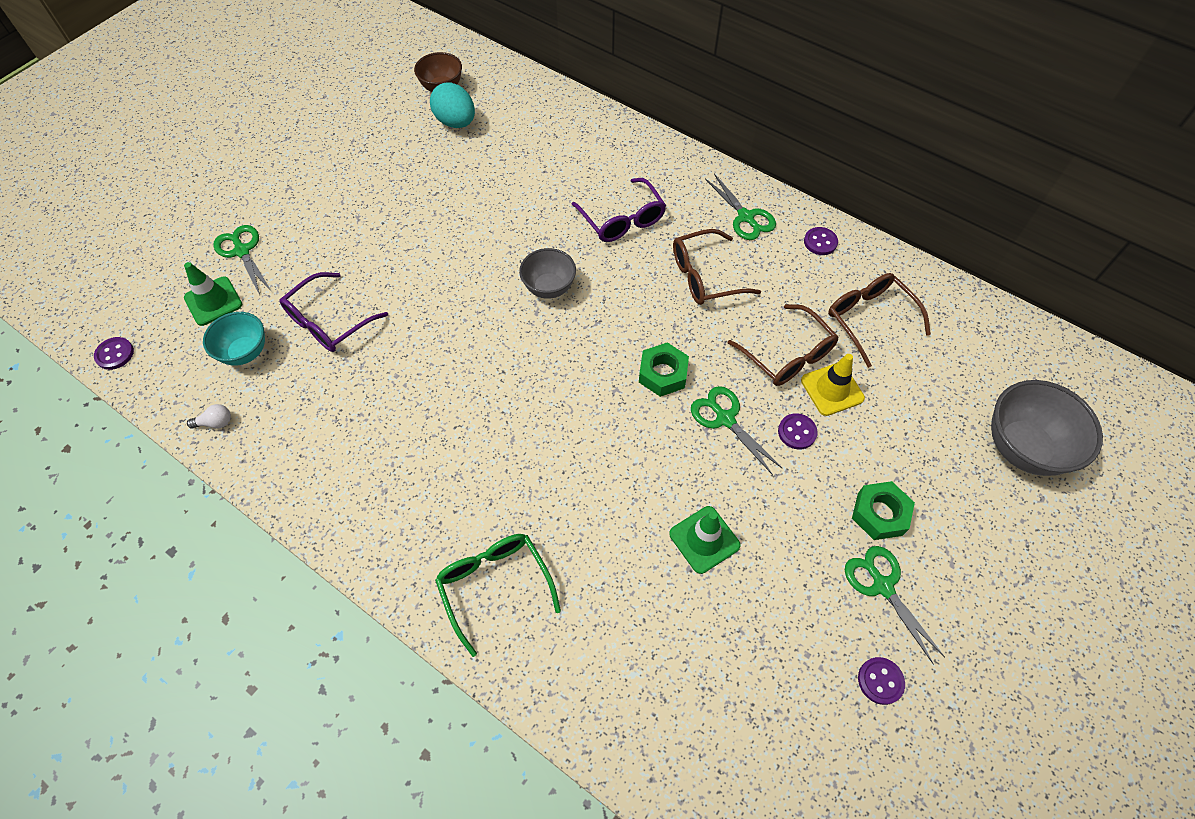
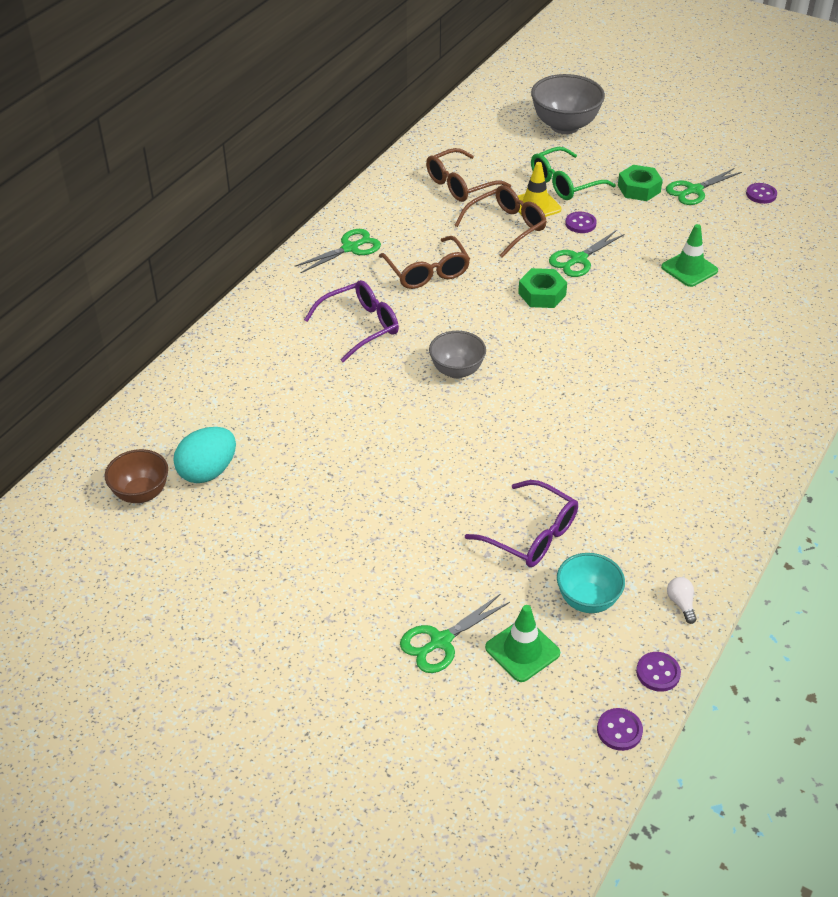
camera: 95 degrees left, 15 degrees down
green glasses [435,534,561,657] -> green glasses moved to [531,147,616,200]
purple button [804,227,838,255] -> purple button moved to [636,652,681,692]

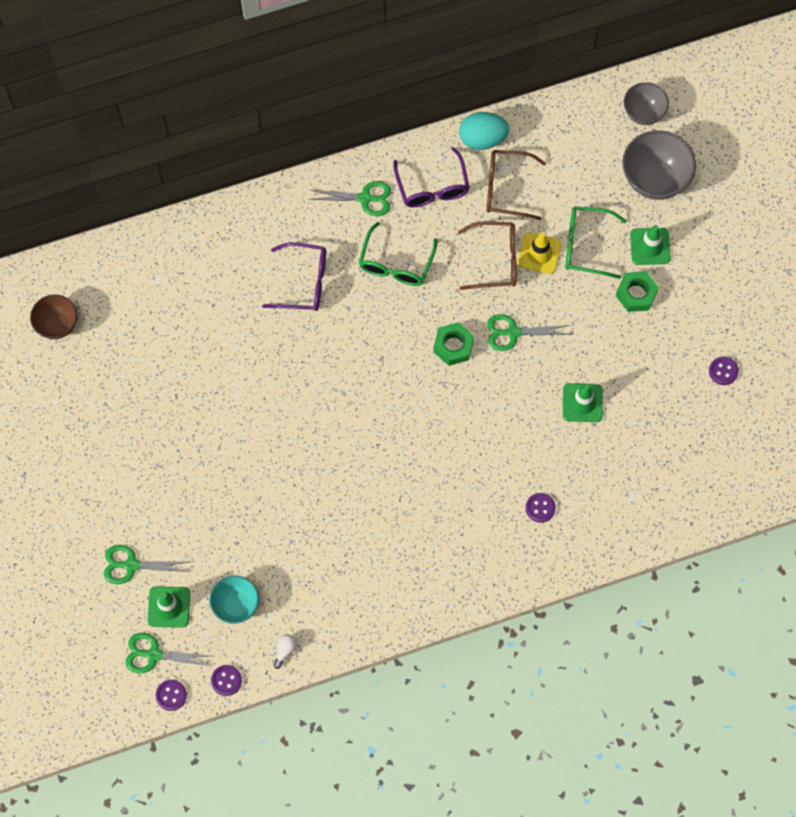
camera: 40 degrees right, 25 degrees up
turquoise egg [173,427,236,483] -> turquoise egg moved to [459,112,509,150]
brown glasses [379,236,470,289] -> green glasses [359,222,437,286]
grey bowl [429,331,486,379] -> grey bowl moved to [624,82,669,125]
purple glasses [465,480,578,567] -> purple glasses moved to [393,147,470,207]
purple button [565,211,597,233] -> purple button moved to [526,493,556,523]
green scissors [666,168,742,205] -> green scissors moved to [125,633,211,673]
none -> green traffic cone [630,225,671,265]

